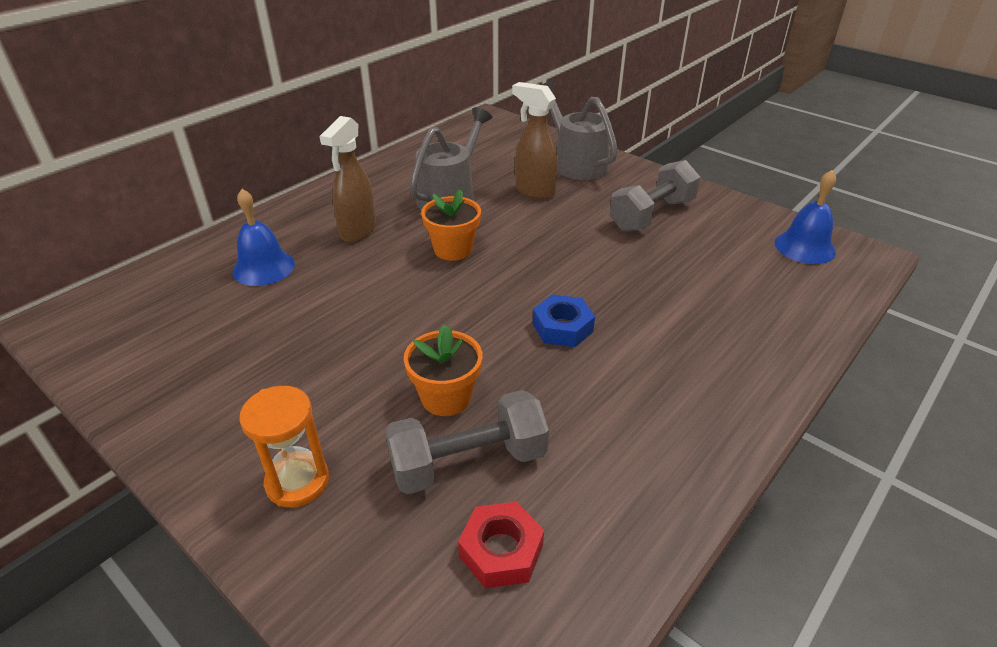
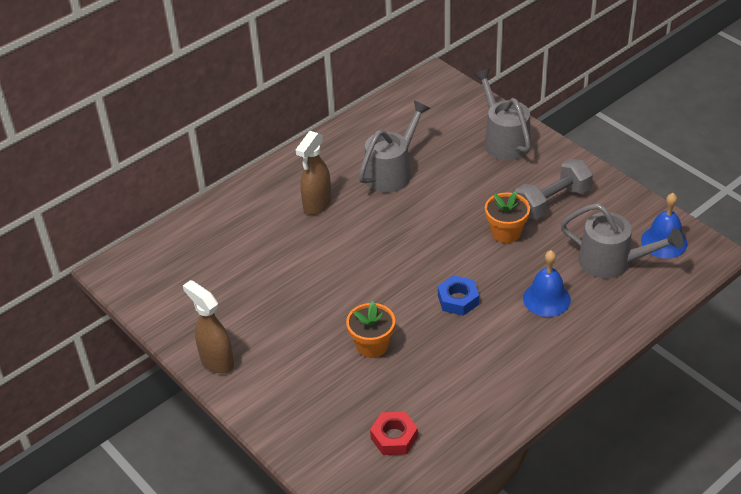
camera: 10 degrees right, 5 degrees up
blue bell [232,189,295,286] -> blue bell moved to [523,250,571,317]
orange hourglass [239,386,329,508] -> none
grey dumbbell [385,390,549,494] -> none
orange flower pot [421,189,481,261] -> orange flower pot moved to [485,191,530,243]
brown spray bottle [512,82,558,200] -> brown spray bottle moved to [183,280,234,374]
none -> grey watering can [561,203,684,279]

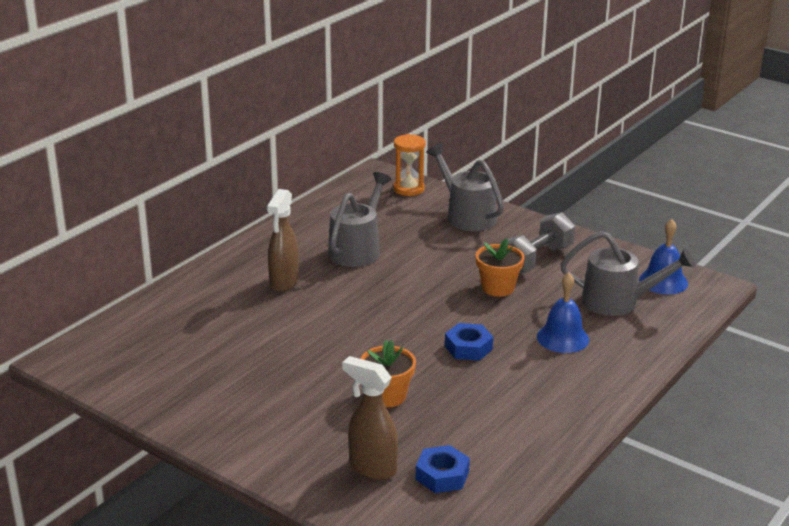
camera: 15 degrees left, 15 degrees down
brown spray bottle [183,280,234,374] -> brown spray bottle moved to [342,356,398,480]
red nut [370,412,418,455] -> blue nut [416,445,470,493]
none -> orange hourglass [393,134,426,196]

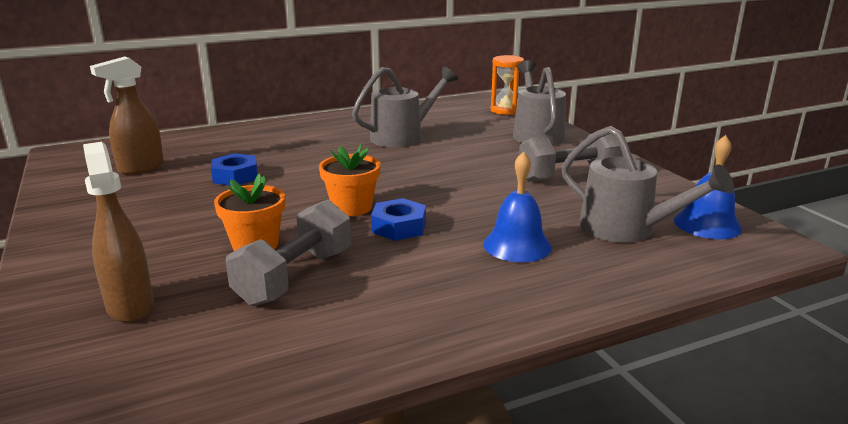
camera: 30 degrees right, 5 degrees down
brown spray bottle [267,189,299,292] -> brown spray bottle moved to [90,56,164,175]
blue nut [416,445,470,493] -> blue nut moved to [211,153,258,186]
orange flower pot [475,238,525,297] -> orange flower pot moved to [319,144,381,216]
none -> grey dumbbell [226,199,351,306]

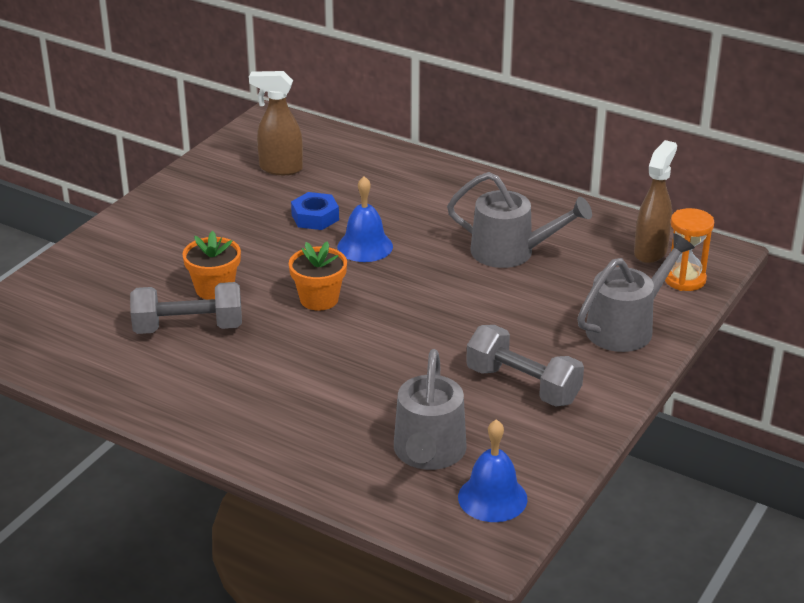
camera: 55 degrees right, 10 degrees up
brown spray bottle [83,142,154,323] -> brown spray bottle moved to [634,140,677,263]
blue nut [371,198,426,241] -> none
blue bell [483,151,552,262] -> blue bell moved to [337,176,393,262]

